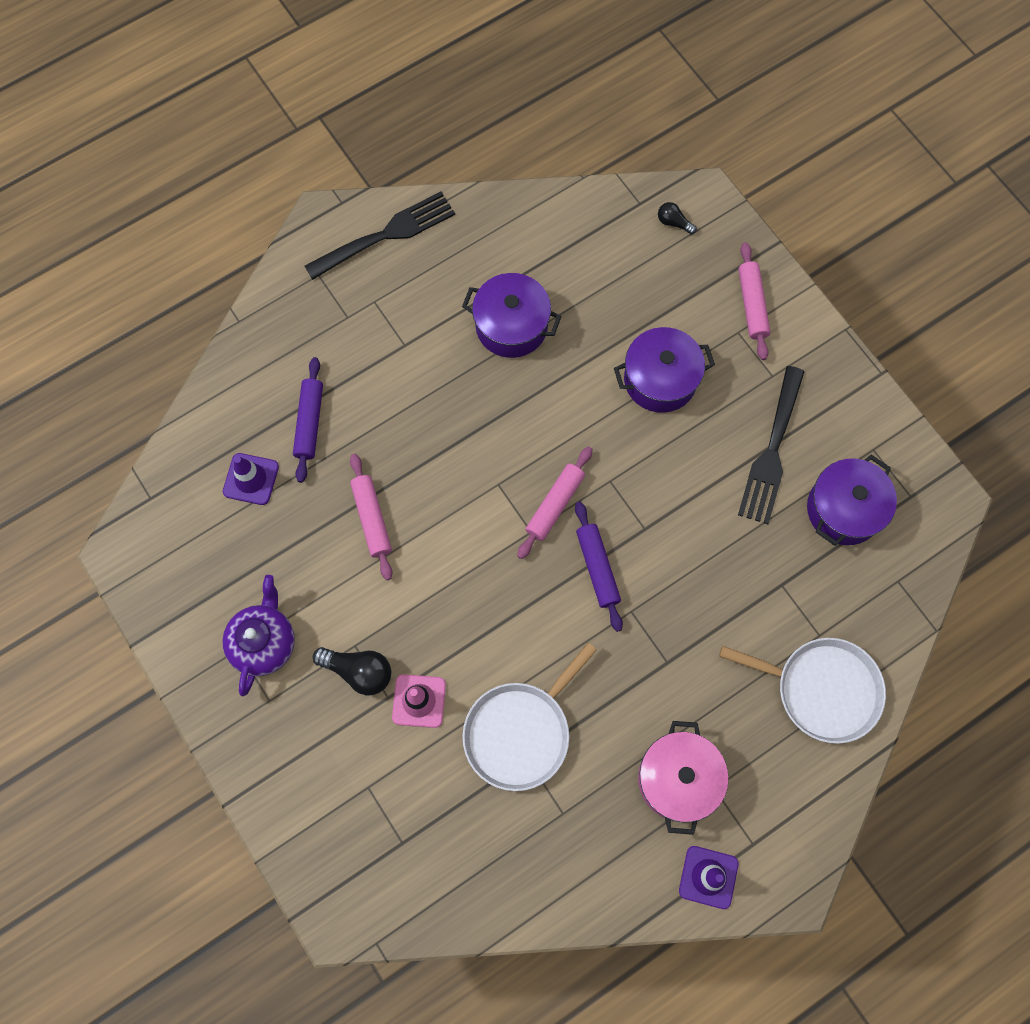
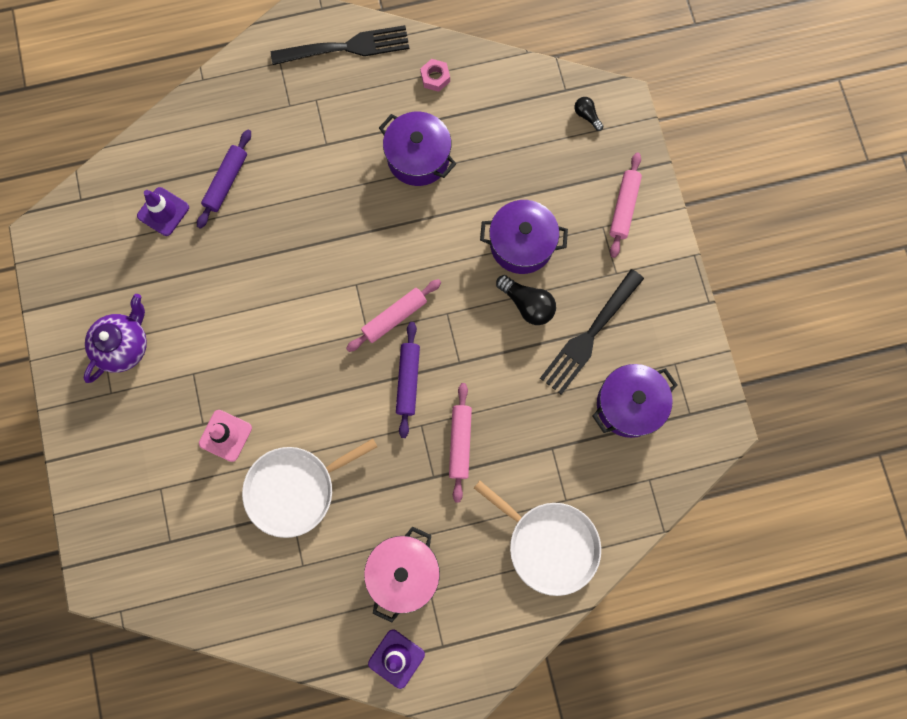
camera: 20 degrees right, 5 degrees up
black light bulb [313,647,391,695] -> black light bulb moved to [496,275,556,325]
pink rolling pin [350,454,393,580] -> pink rolling pin moved to [449,383,472,503]
none -> pink nut [420,59,450,92]

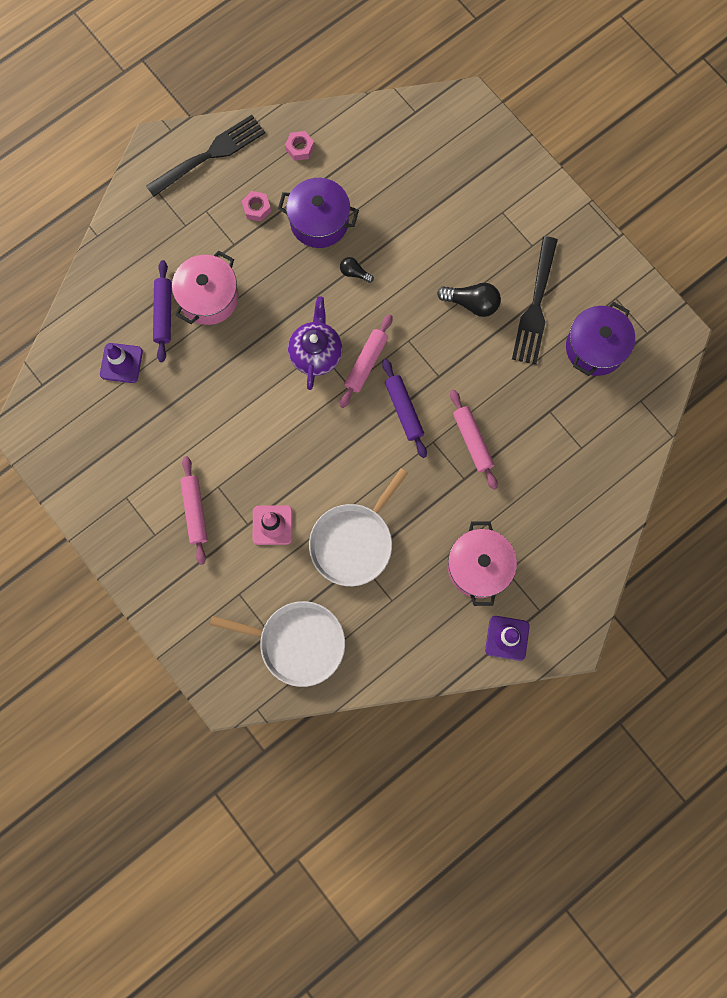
camera: 25 degrees left, 0 degrees up
purple teapot [83,294,147,383] -> purple teapot moved to [288,296,342,390]
white pan [474,481,601,596] -> white pan moved to [210,601,345,687]
purple pot [480,200,568,274] -> none
black light bulb [574,97,603,131] -> black light bulb moved to [340,257,374,283]
pink rolling pin [610,152,642,258] -> pink rolling pin moved to [180,456,208,565]
none -> pink pot [172,251,238,325]
none -> pink nut [242,191,271,221]

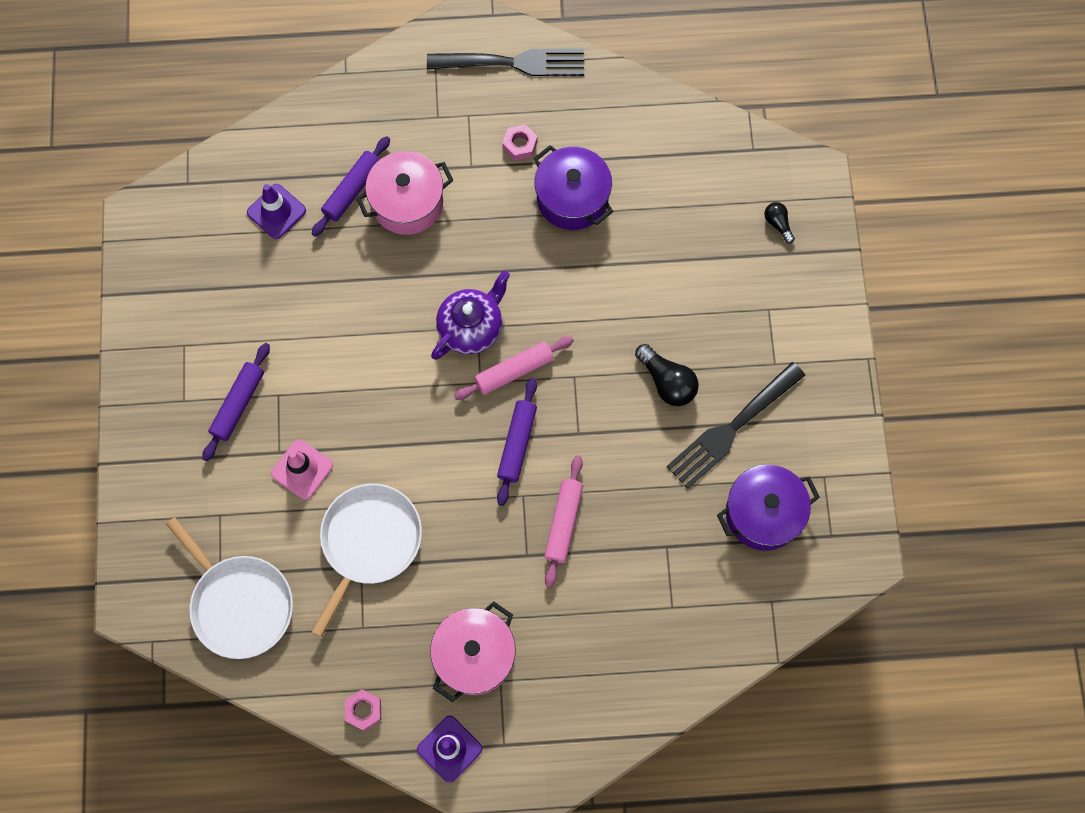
camera: 35 degrees right, 5 degrees down
pink rolling pin [180,456,208,565] -> purple rolling pin [202,343,270,461]
pink nut [285,131,314,161] -> pink nut moved to [345,690,381,731]
white pan [309,468,408,586] -> white pan turned 135 degrees clockwise [312,484,422,637]
black light bulb [340,257,374,283] -> black light bulb moved to [764,202,795,244]

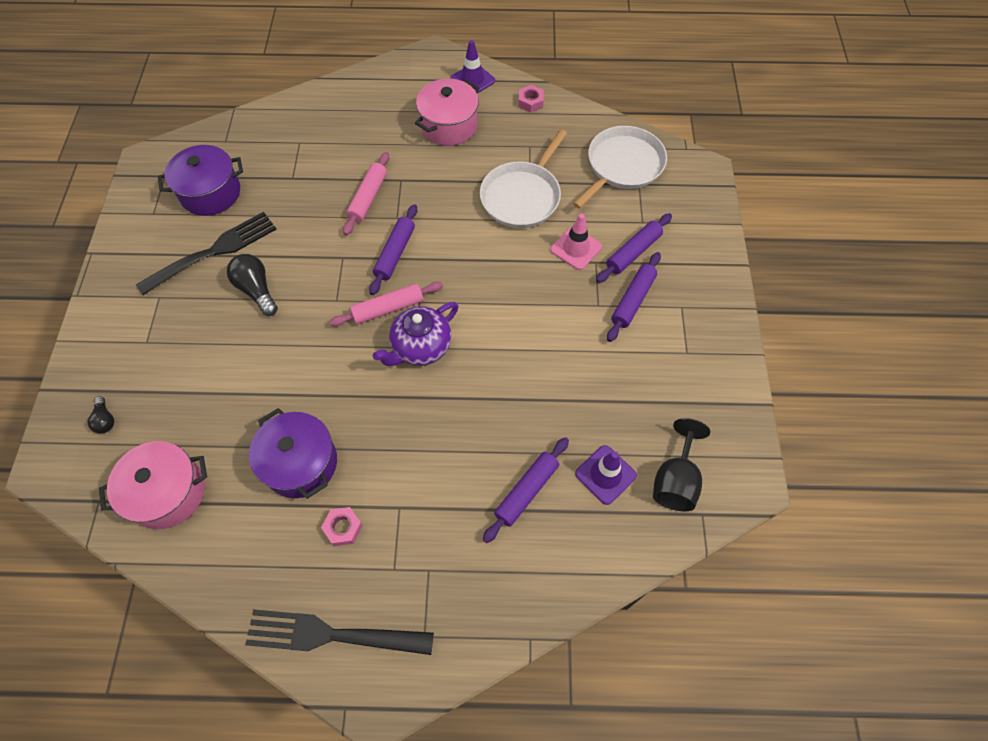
camera: 175 degrees left, 10 degrees down
white pan [166,517,293,659] -> white pan turned 75 degrees clockwise [573,126,667,209]
pink pot [356,151,453,235] -> pink pot moved to [99,441,207,529]
none -> purple rolling pin [596,213,672,283]
none -> black goblet [653,418,710,511]

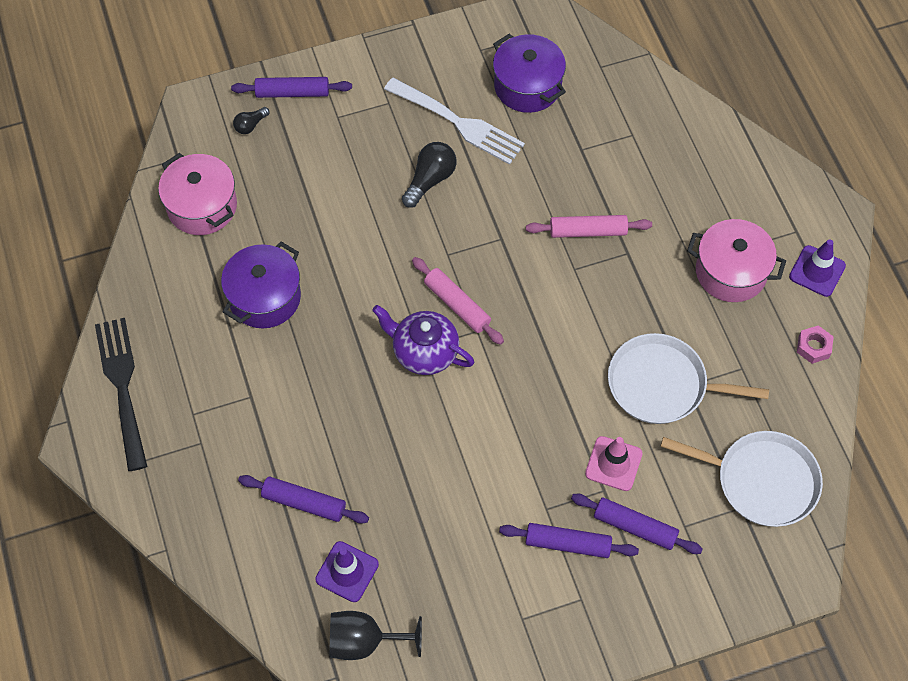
camera: 70 degrees right, 0 degrees up
black fork [136,212,277,295] -> white fork [384,78,525,165]
pink nut [321,507,363,546] -> none
purple rolling pin [369,204,418,295] -> purple rolling pin moved to [231,77,352,98]

